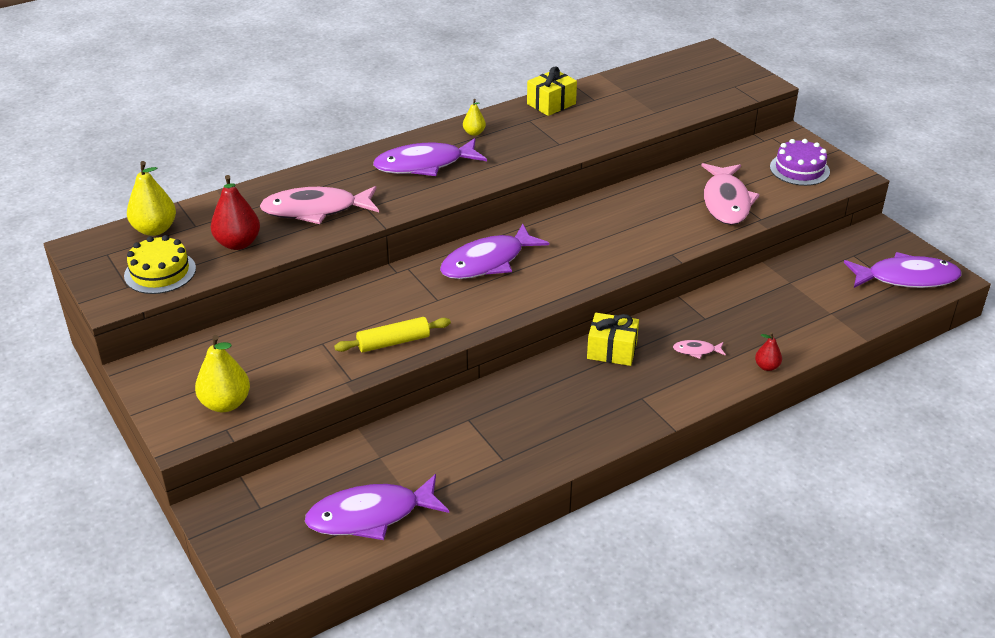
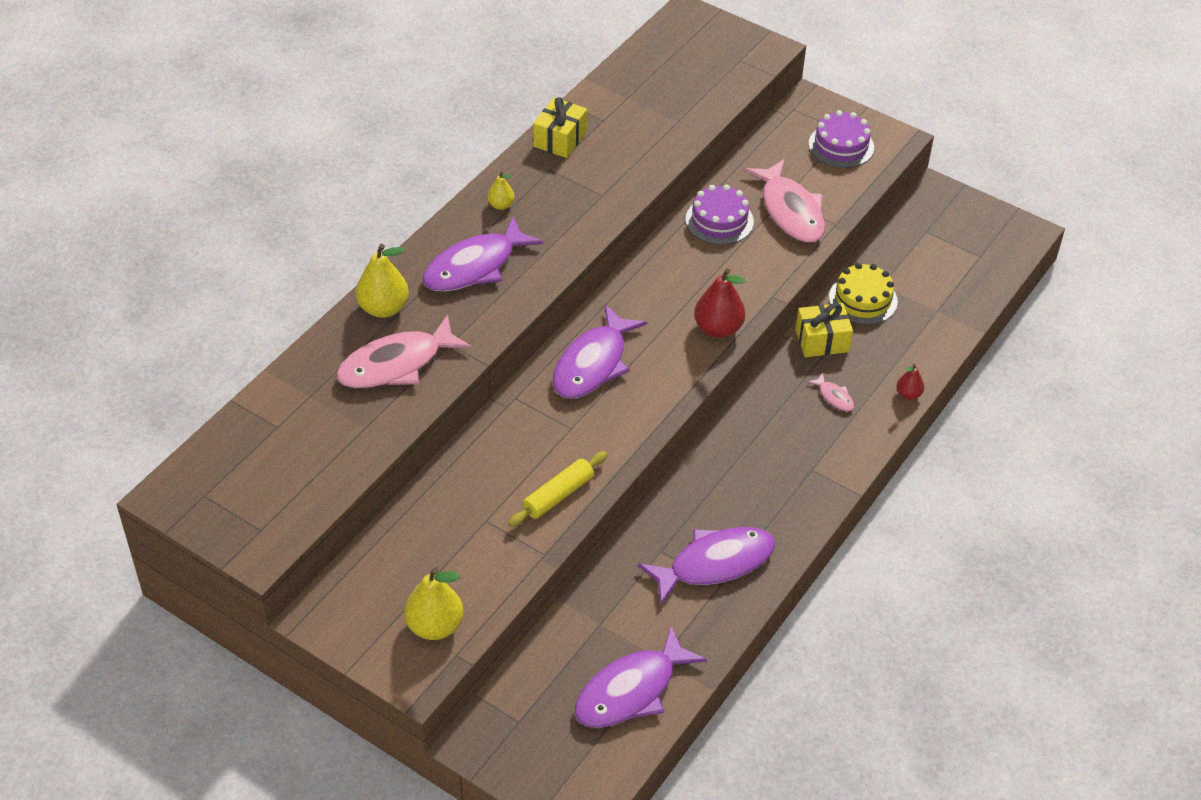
camera: 25 degrees left, 10 degrees up
yellow cake [124,235,196,294] -> yellow cake moved to [829,263,898,325]
yellow pear [127,161,176,236] -> yellow pear moved to [356,244,409,318]
red pear [211,175,260,250] -> red pear moved to [694,268,745,338]
yellow gift [587,313,639,366] -> yellow gift moved to [795,303,853,357]
pink fish [673,340,726,359] -> pink fish turned 105 degrees counterclockwise [808,373,854,411]
purple fish [844,252,961,288] -> purple fish moved to [638,527,776,604]
none -> purple cake [685,184,754,245]

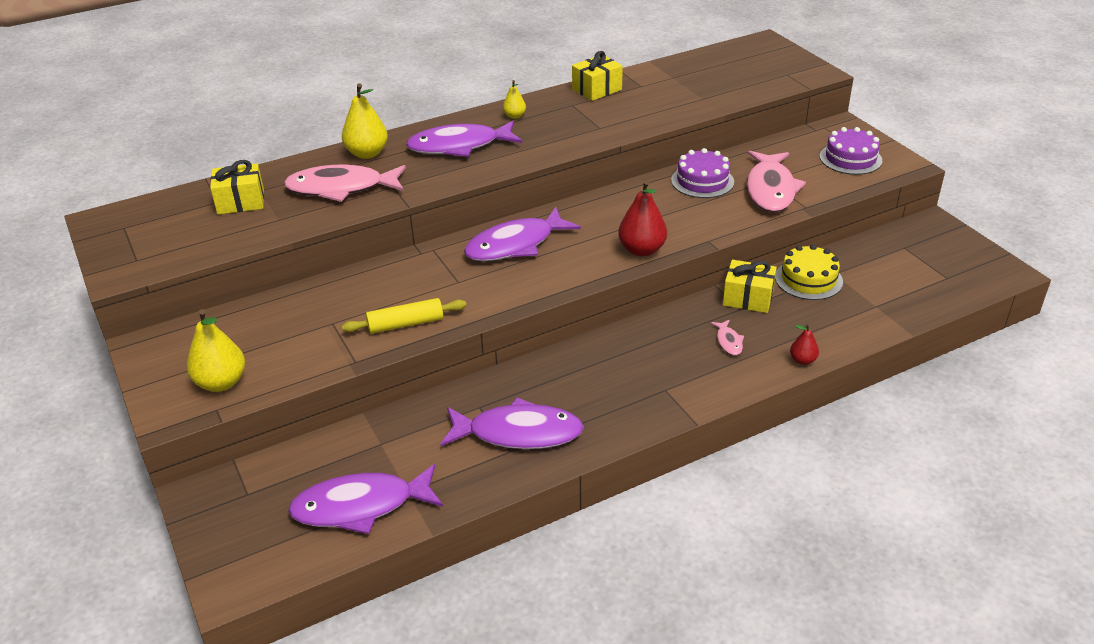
camera: 30 degrees right, 10 degrees down
none -> yellow gift [210,160,264,214]

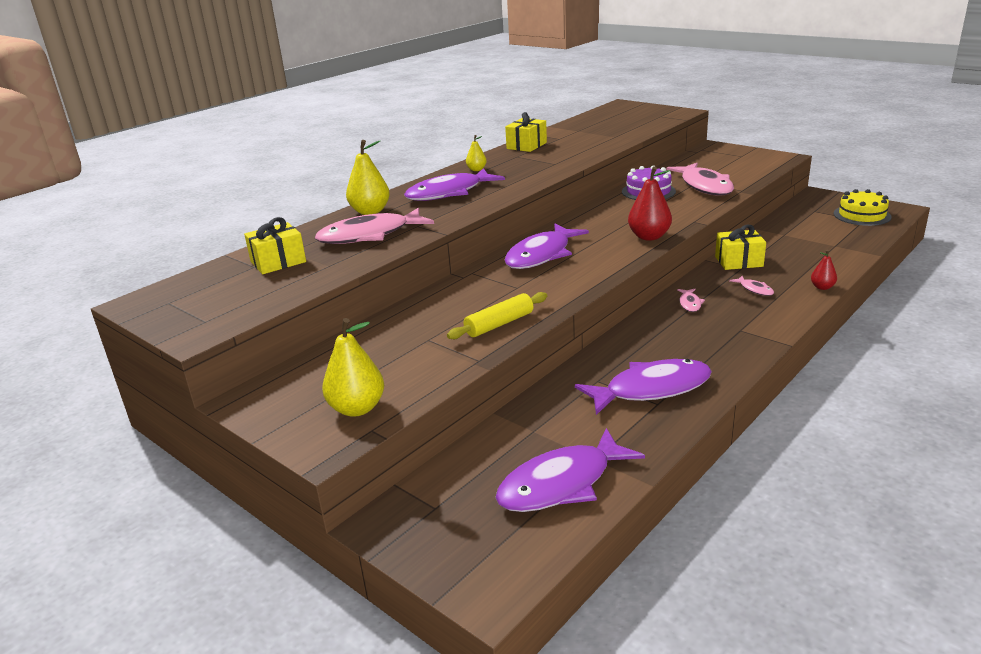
camera: 20 degrees left, 10 degrees down
yellow cake [775,244,843,300] -> yellow cake moved to [834,189,892,226]
purple cake [820,127,882,175] -> none
none -> pink fish [677,289,705,312]

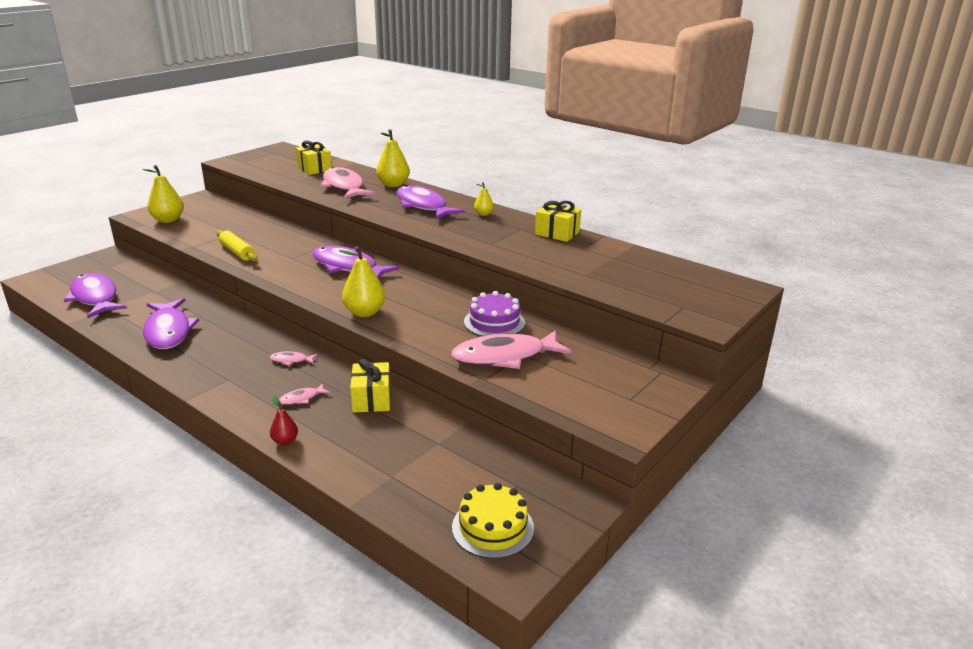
camera: 85 degrees right, 0 degrees up
red pear [628,166,672,241] -> yellow pear [339,246,385,317]

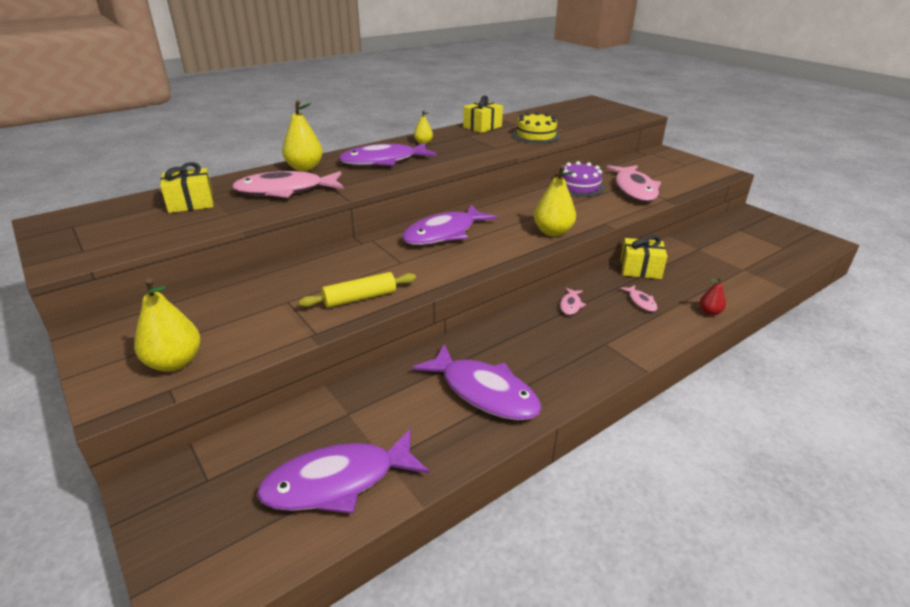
camera: 75 degrees left, 5 degrees up
purple fish [143,298,200,349] -> purple fish turned 45 degrees clockwise [412,344,541,420]
yellow cake [452,483,534,559] -> yellow cake moved to [512,112,560,144]

